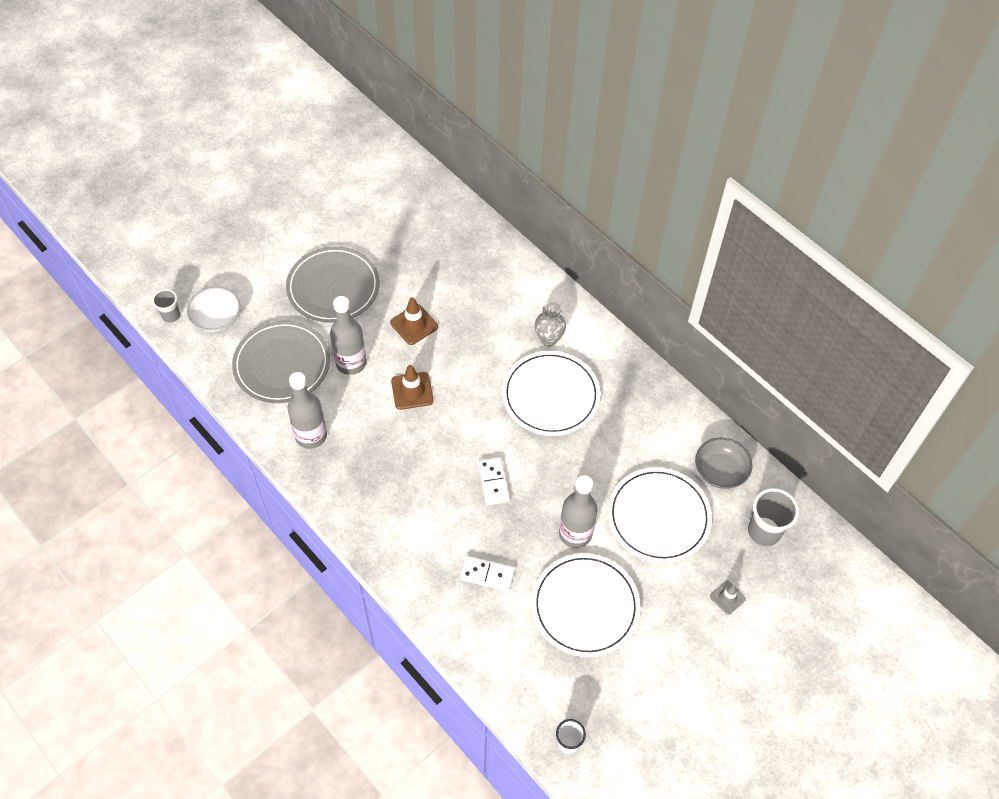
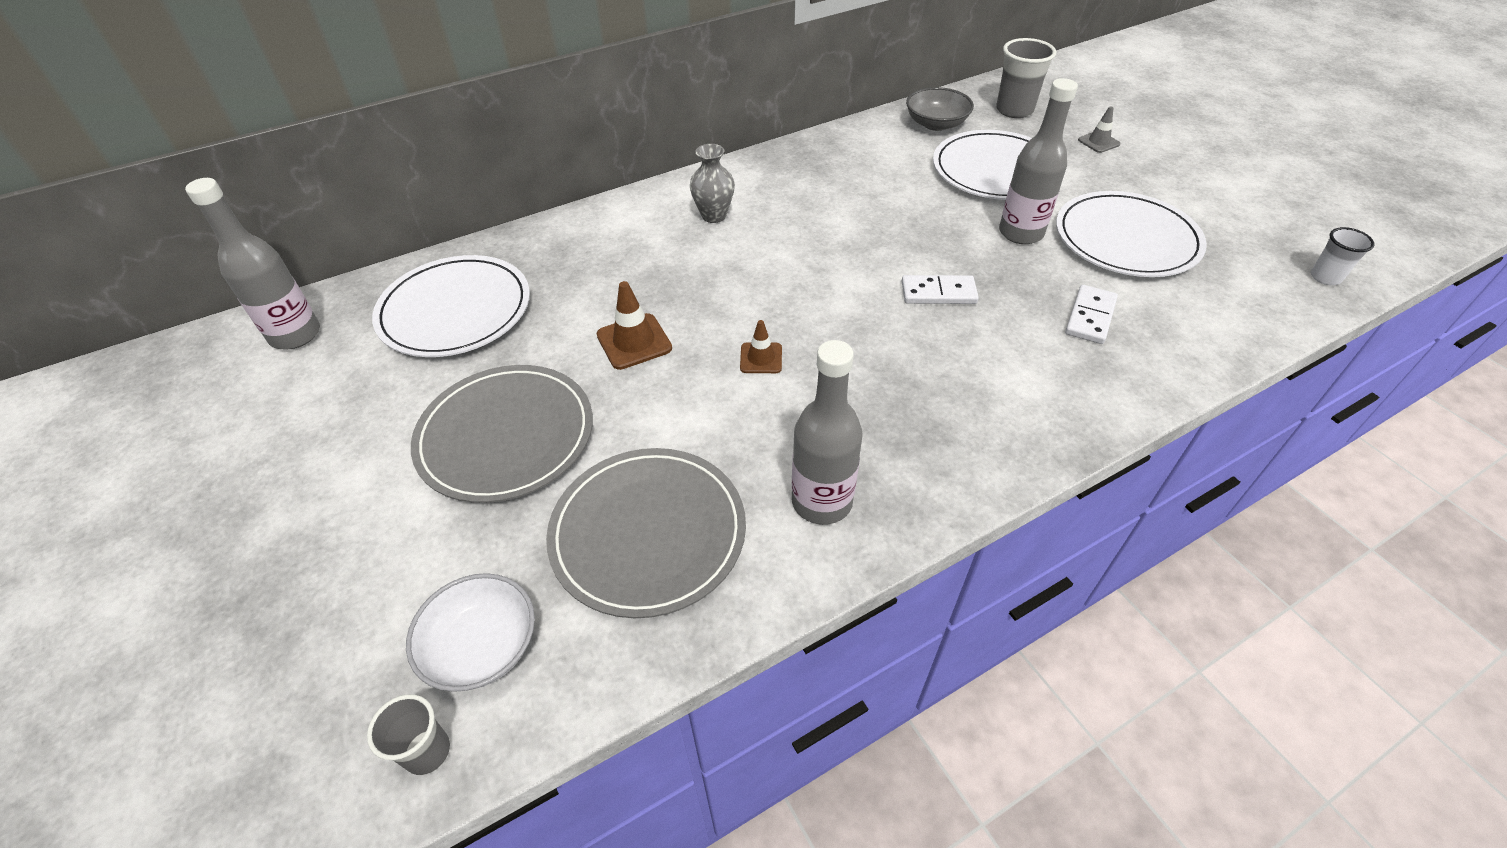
camera: 75 degrees left, 10 degrees down
grey bottle [330,296,367,375] -> grey bottle moved to [185,178,320,349]
brown traffic cone [391,365,433,410] -> brown traffic cone [740,320,782,373], size x0.65
white plate [502,351,601,436] -> white plate moved to [372,255,530,357]

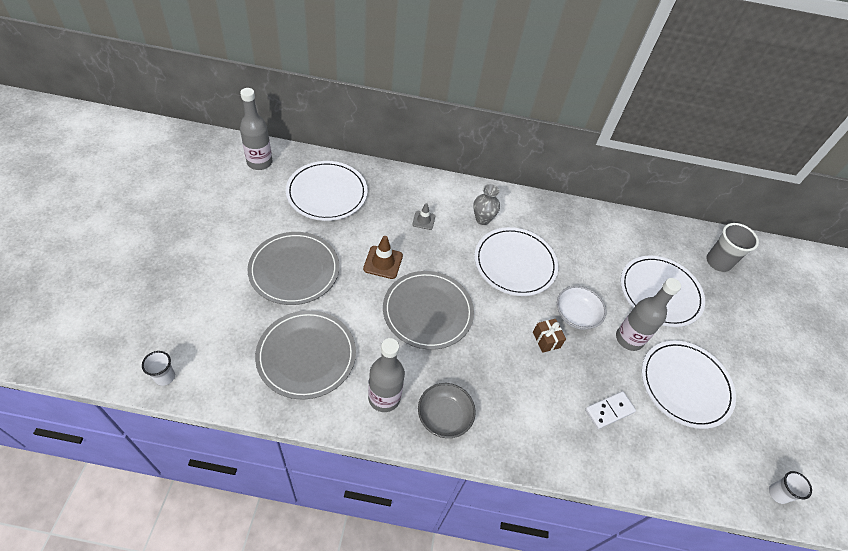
camera: 30 degrees right, 5 degrees up
grey cup [367,694,450,775] -> white cup [142,351,175,386]
white bowl [406,573,535,692] -> white bowl moved to [557,286,606,330]
brown traffic cone [740,320,782,373] -> grey plate [383,271,474,350]
white domino [902,275,979,304] -> brown gift [533,319,566,353]
grey bowl [906,87,974,131] -> grey bowl moved to [418,383,476,438]
grey traffic cone [1078,106,1121,153] -> grey traffic cone moved to [412,203,435,230]
none -> white plate [474,227,558,296]

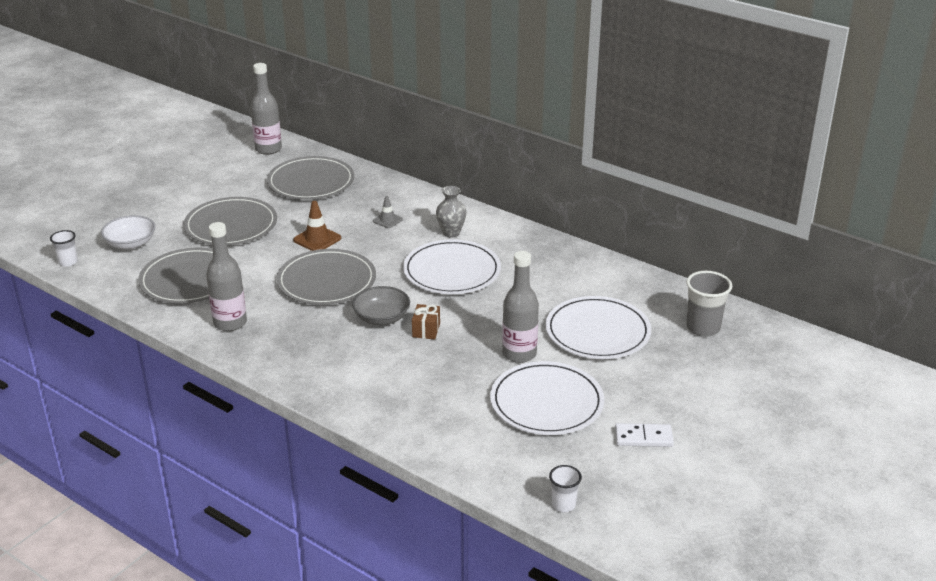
camera: 35 degrees right, 20 degrees down
white plate [286,161,368,221] -> grey plate [267,156,354,200]
grey bowl [418,383,476,438] -> grey bowl moved to [352,286,410,325]
white bowl [557,286,606,330] -> white bowl moved to [101,215,155,249]
white domino [585,391,636,429] -> white domino moved to [615,423,674,447]

